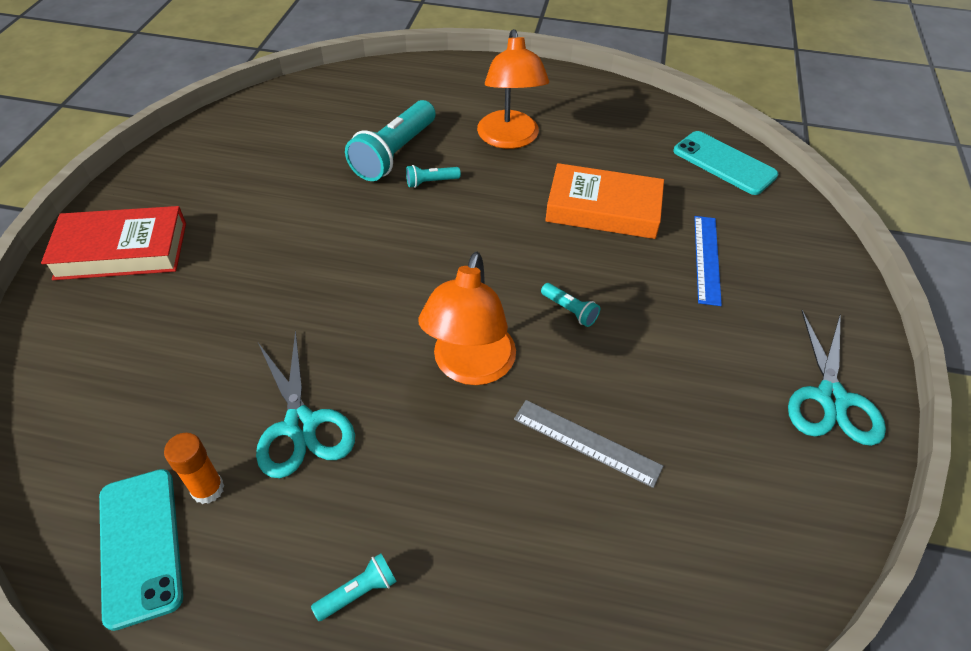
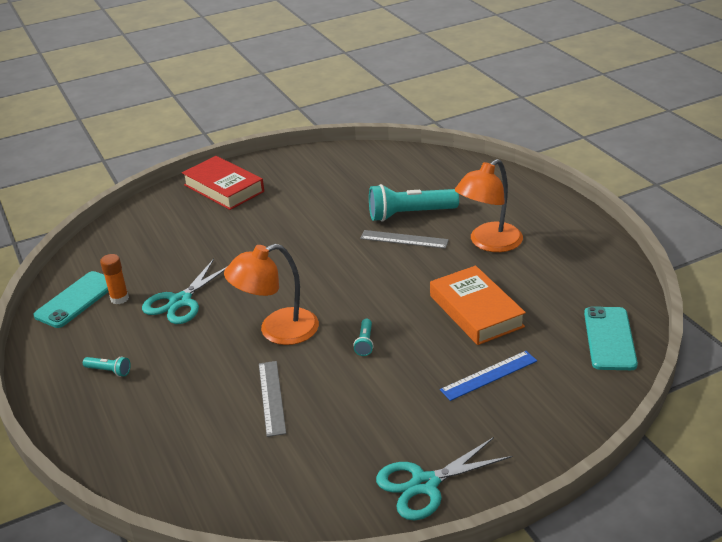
camera: 55 degrees right, 15 degrees down
turquoise flashlight [406,165,461,188] -> grey ruler [360,230,449,249]

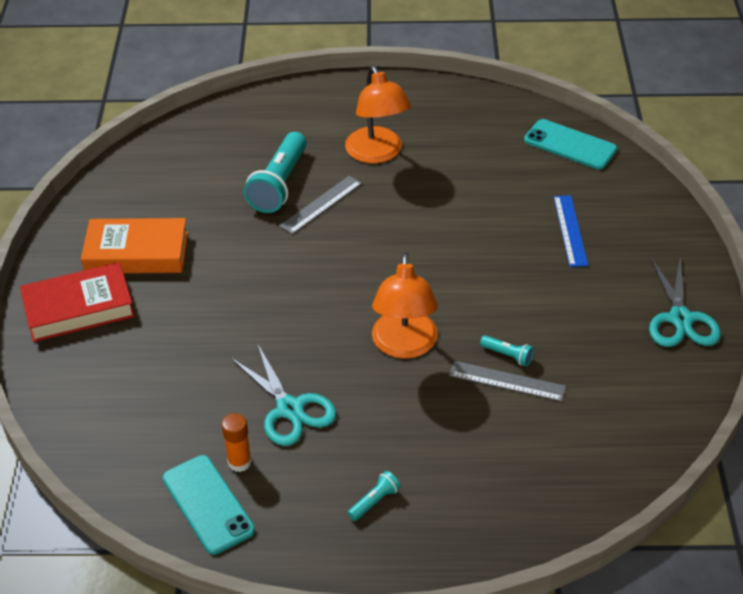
camera: 65 degrees left, 10 degrees up
turquoise flashlight [353,319,374,356] -> turquoise flashlight moved to [480,335,534,367]
orange book [430,266,526,345] -> orange book moved to [81,218,188,273]

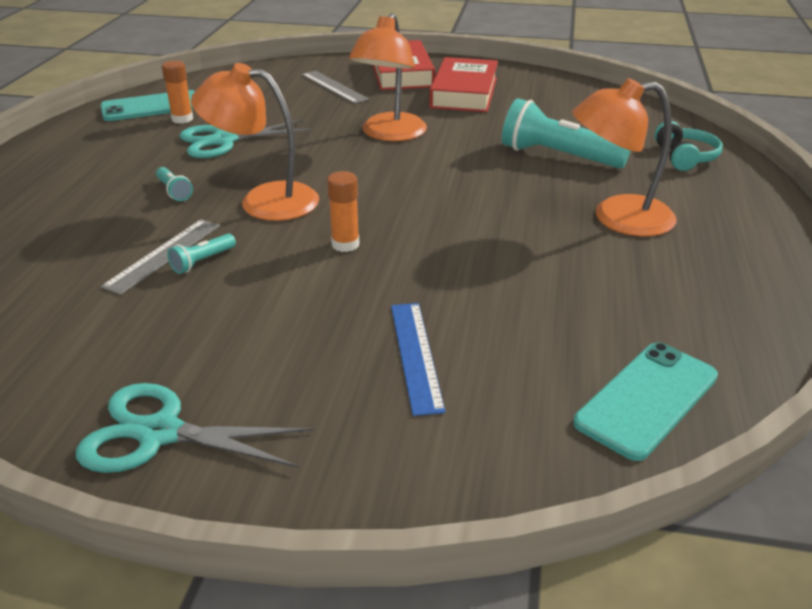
camera: 100 degrees right, 10 degrees down
orange book [81,218,188,273] -> red book [429,57,498,112]
grey ruler [280,176,362,234] -> grey ruler moved to [302,71,369,104]
turquoise flashlight [348,471,401,521] -> turquoise flashlight moved to [156,167,193,201]
blue ruler [554,195,588,267] -> blue ruler turned 75 degrees clockwise [391,303,446,416]
none -> orange glue stick [327,171,359,252]
none -> orange lamp [349,13,427,141]
none -> turquoise headphones [654,121,723,171]

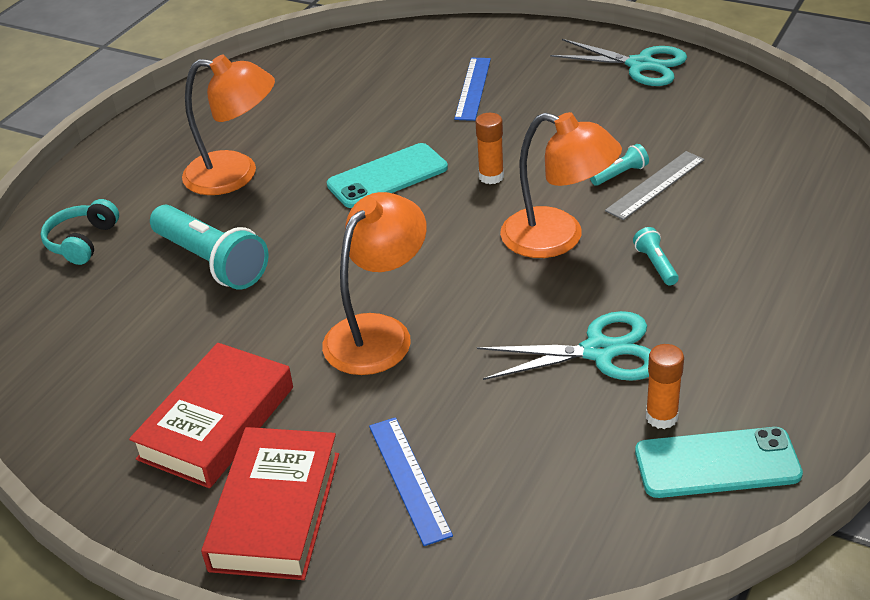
camera: 160 degrees left, 5 degrees up
grey ruler [302,71,369,104] -> blue ruler [369,417,453,546]
turquoise phone [573,342,718,461] -> turquoise phone moved to [327,143,448,208]

